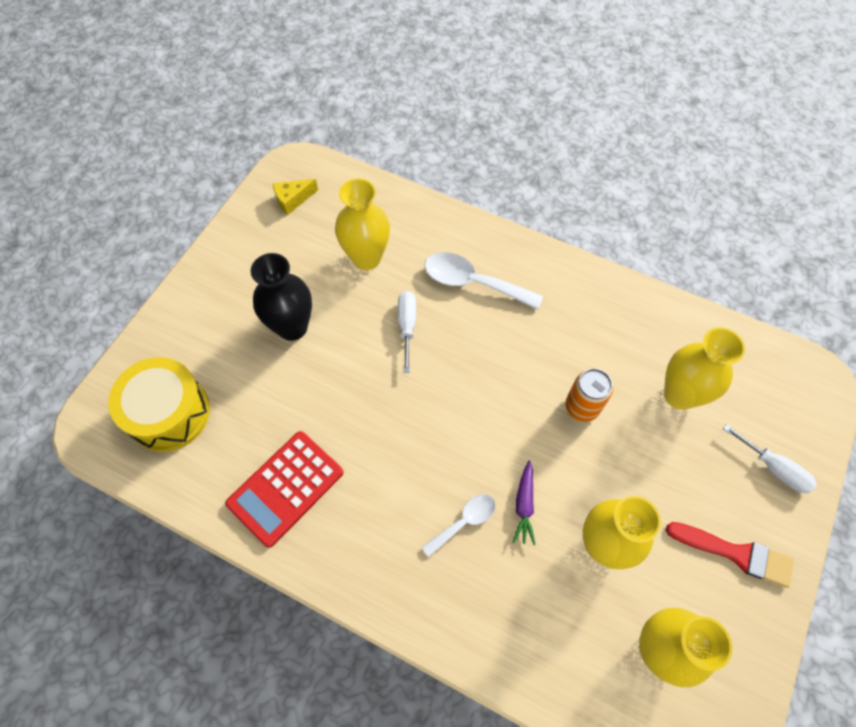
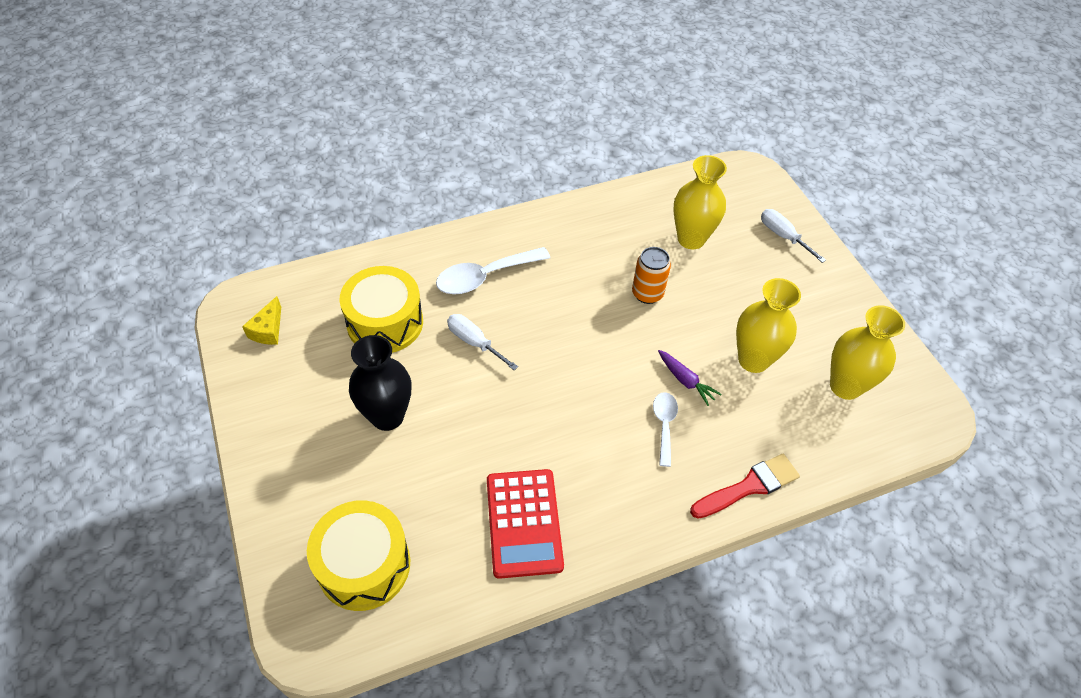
camera: 50 degrees left, 10 degrees down
yellow vase [335,178,390,270] -> yellow drum [340,266,423,353]
red brush [666,522,794,588] -> red brush moved to [690,454,800,519]
white screwdriver [723,424,817,494] -> white screwdriver turned 120 degrees counterclockwise [761,209,826,263]

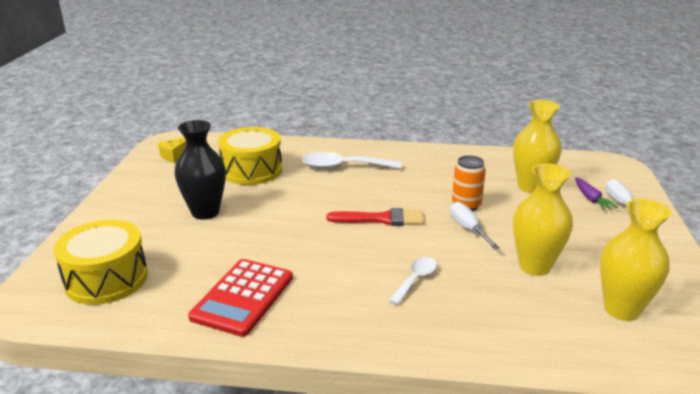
camera: 30 degrees right, 25 degrees down
white screwdriver [447,314,518,370] -> white screwdriver moved to [450,202,500,249]
purple carrot [658,350,721,406] -> purple carrot moved to [575,178,618,210]
red brush [690,454,800,519] -> red brush moved to [327,208,424,226]

